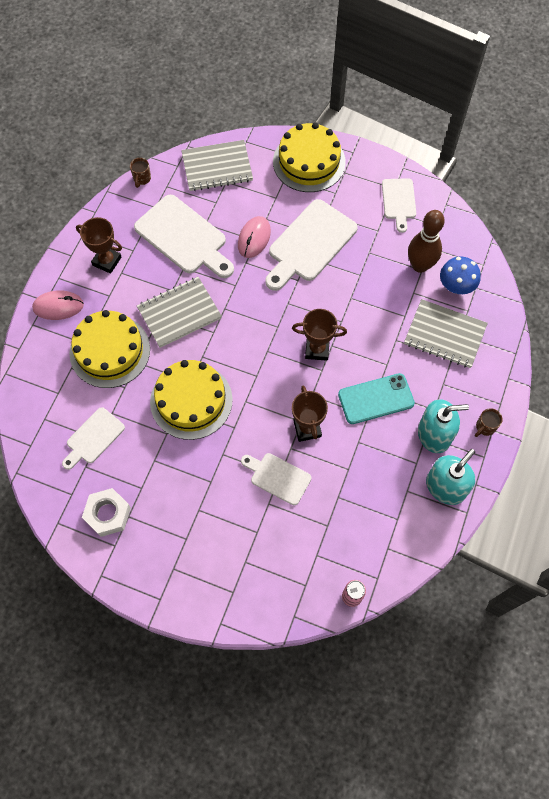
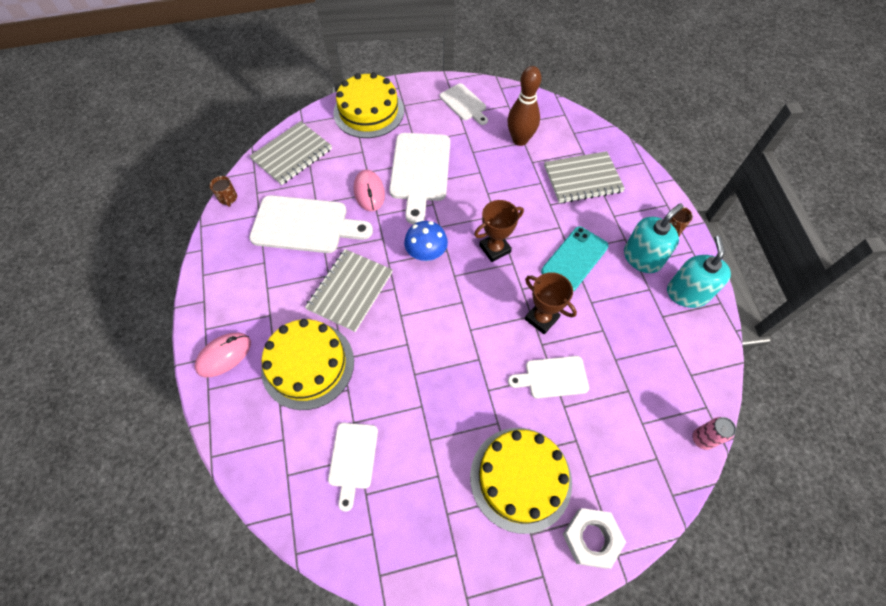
camera: 35 degrees left, 5 degrees down
brown trophy [76,217,122,274] -> none
white nut [82,488,131,537] -> white nut moved to [563,508,626,569]
yellow cake [150,360,233,440] -> yellow cake moved to [470,428,572,534]
blue mushroom [440,256,481,294] -> blue mushroom moved to [404,221,448,261]

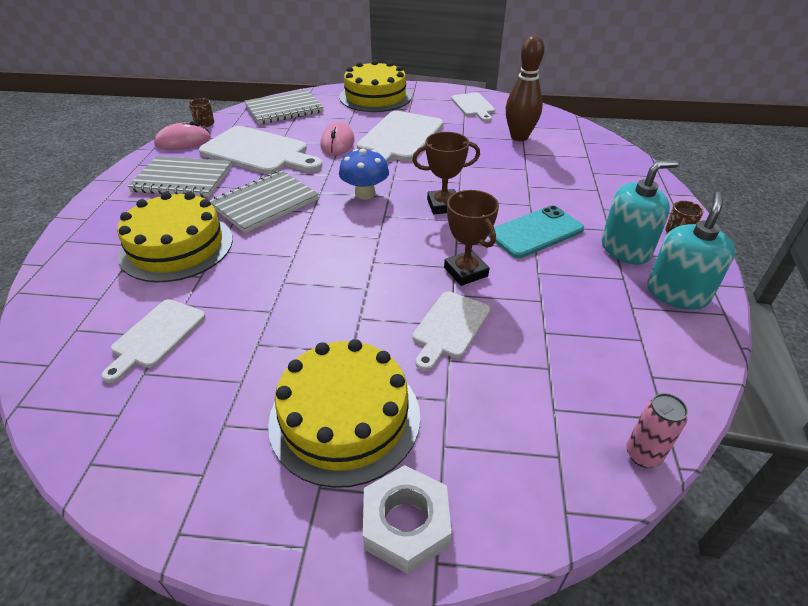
camera: 20 degrees right, 20 degrees down
pink mouse [195,333,251,377] -> pink mouse moved to [154,121,211,150]
white cutting board [508,356,589,399] -> white cutting board turned 75 degrees counterclockwise [413,291,490,371]
grey notebook [544,151,625,203] -> grey notebook moved to [128,156,232,197]

